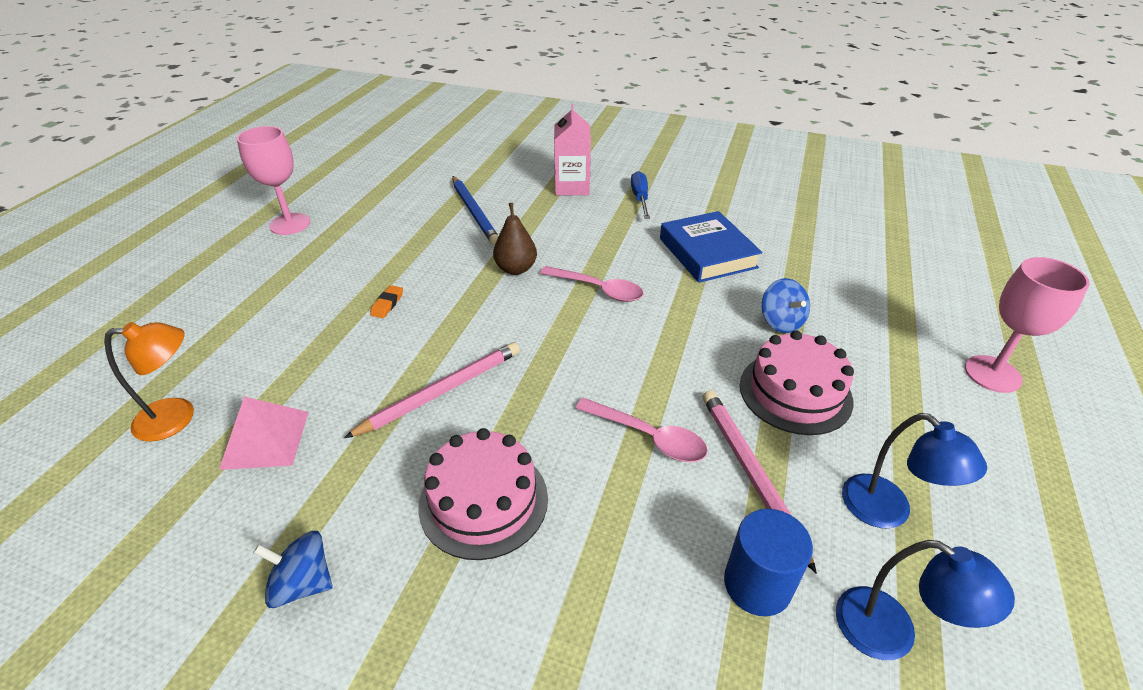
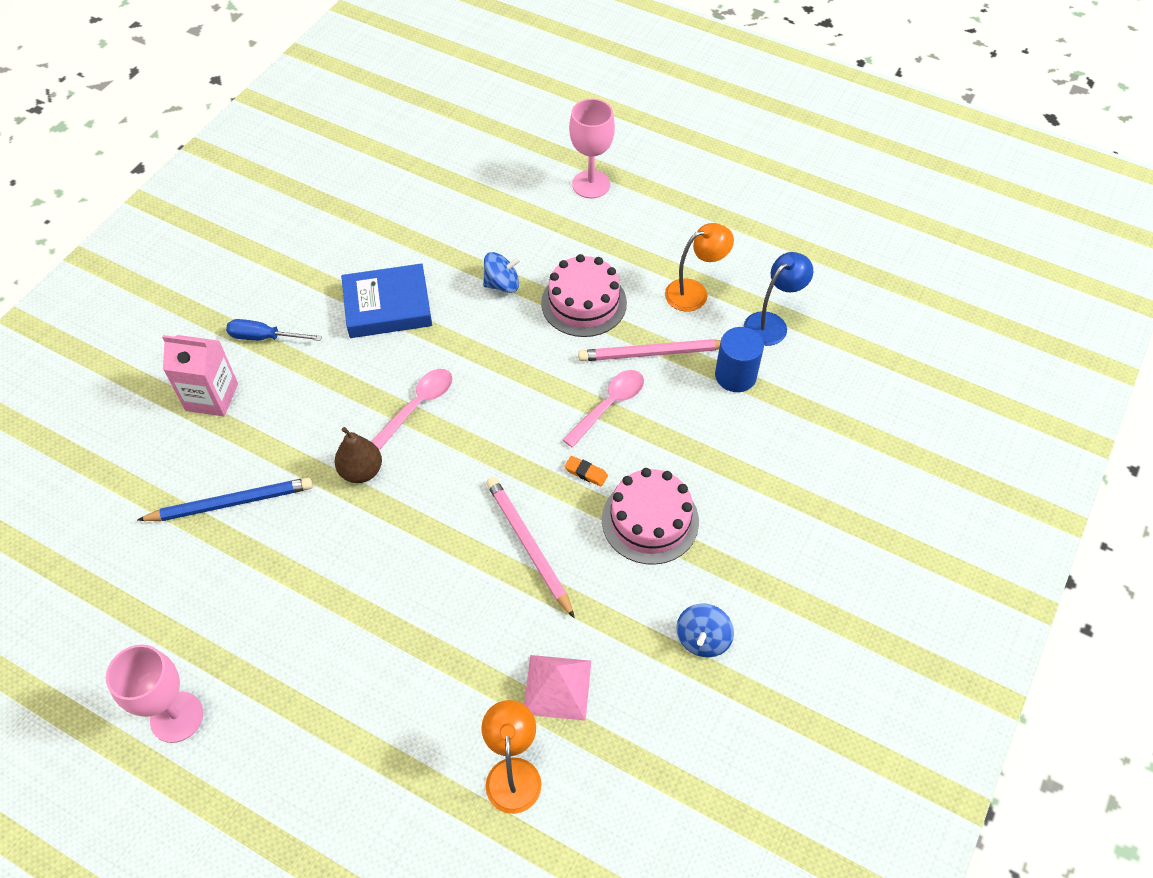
camera: 80 degrees left, 15 degrees up
orange eraser [370,285,403,318] -> orange eraser moved to [564,456,608,487]
blue lamp [842,413,987,529] -> orange lamp [665,223,734,312]

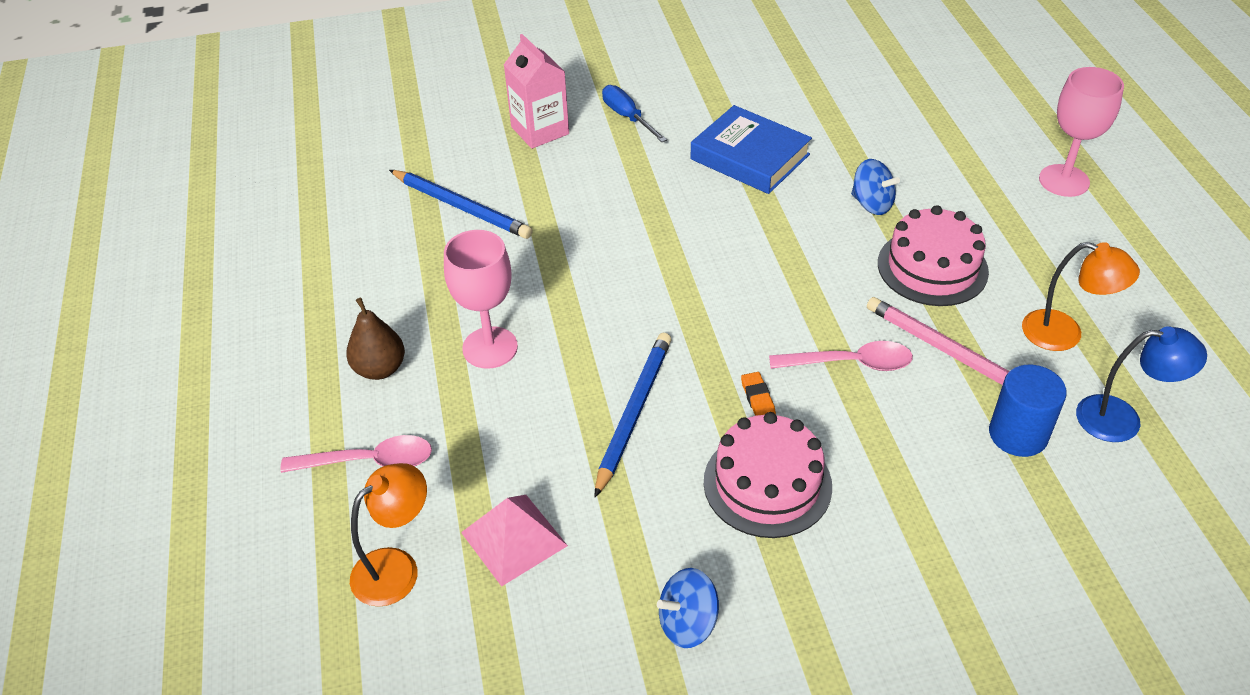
camera: 50 degrees right, 10 degrees down
pink goblet [106,644,203,743] -> pink goblet moved to [444,230,518,369]
brown pear [335,427,382,483] -> brown pear moved to [346,298,405,380]
pink spoon [371,369,452,450] -> pink spoon moved to [281,435,432,473]
pink pencil [486,477,575,618] -> blue pencil [595,333,672,497]

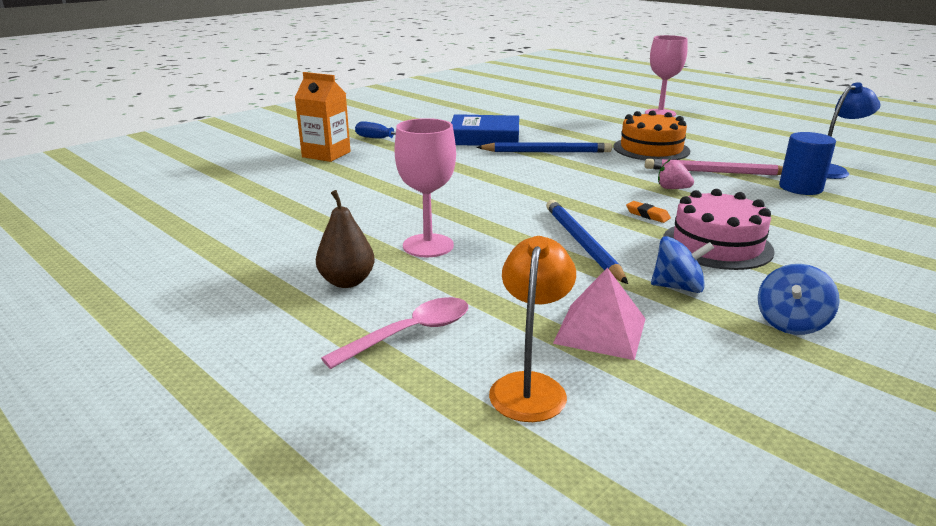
camera: 35 degrees left, 20 degrees down
blue pencil [389,170,533,239] -> blue pencil moved to [476,142,612,153]
pink carton [504,34,569,149] -> orange carton [295,72,351,162]
pink spoon [769,341,913,371] -> pink strawberry [658,159,694,189]
blue spinning top [851,159,900,215] -> blue spinning top moved to [651,236,714,293]
pink cake [878,205,989,306] -> orange cake [613,110,690,160]
orange lamp [1022,242,1140,351] -> none

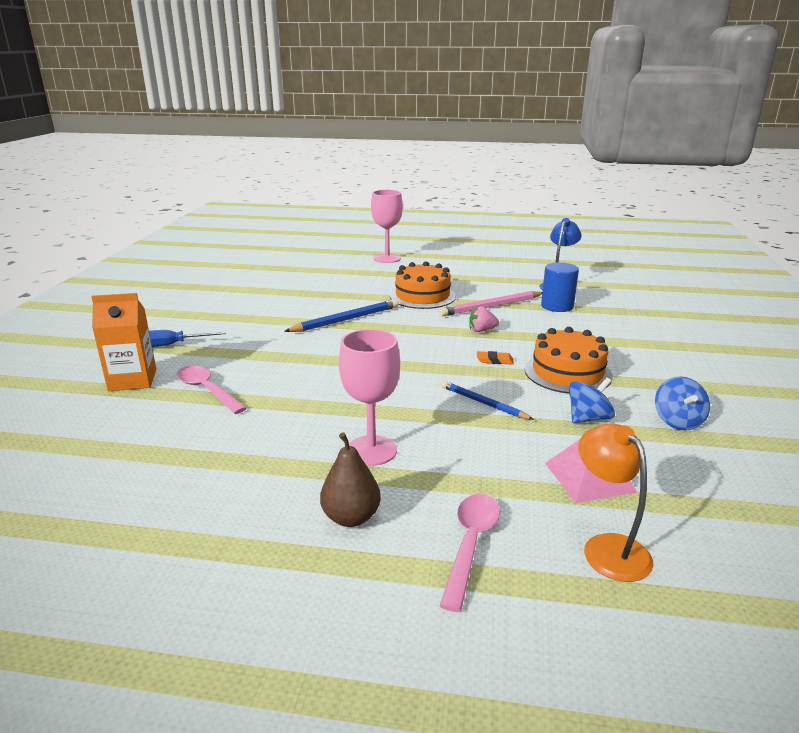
camera: 35 degrees left, 0 degrees up
blue book [451,114,519,146] -> none
blue pencil [546,200,628,284] -> blue pencil [442,381,534,420], size x0.65
pink cake [663,189,775,270] -> orange cake [524,327,613,394]
none -> pink spoon [177,366,247,414]

